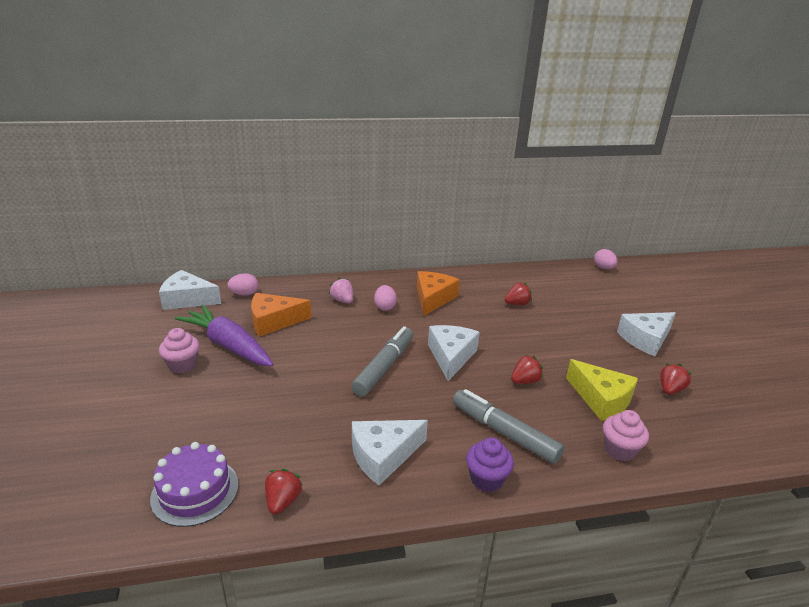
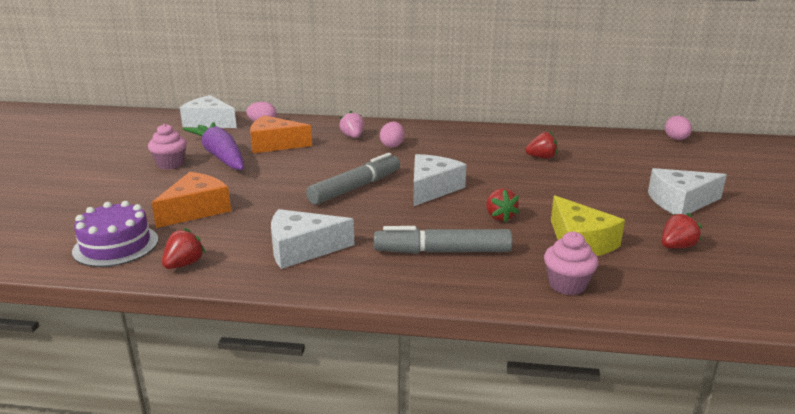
camera: 20 degrees right, 5 degrees down
orange cheese [417,271,460,316] -> orange cheese moved to [152,172,231,228]
grey marker [453,389,564,464] -> grey marker turned 60 degrees counterclockwise [374,226,512,254]
purple cupcake [466,437,514,492] -> none
red strawberry [511,355,544,384] -> red strawberry turned 90 degrees clockwise [486,188,519,222]

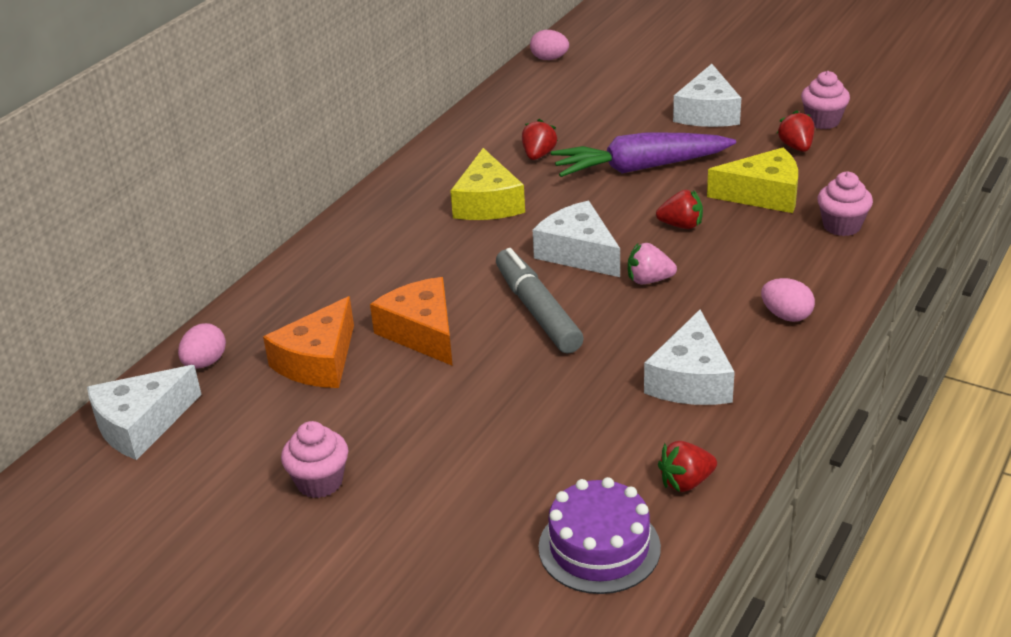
camera: 65 degrees left, 10 degrees up
orange cheese [152,172,231,228] -> orange cheese moved to [370,277,453,366]
red strawberry [162,228,206,269] -> red strawberry turned 75 degrees counterclockwise [658,441,717,492]
purple carrot [183,122,244,170] -> purple carrot moved to [551,132,736,177]
pink strawberry [340,111,364,138] -> pink strawberry moved to [628,243,677,284]
grey marker [374,226,512,254] -> none
pink egg [380,122,404,148] -> pink egg moved to [761,278,815,322]
none -> yellow cheese [450,148,525,220]
none -> pink cupcake [801,71,850,129]

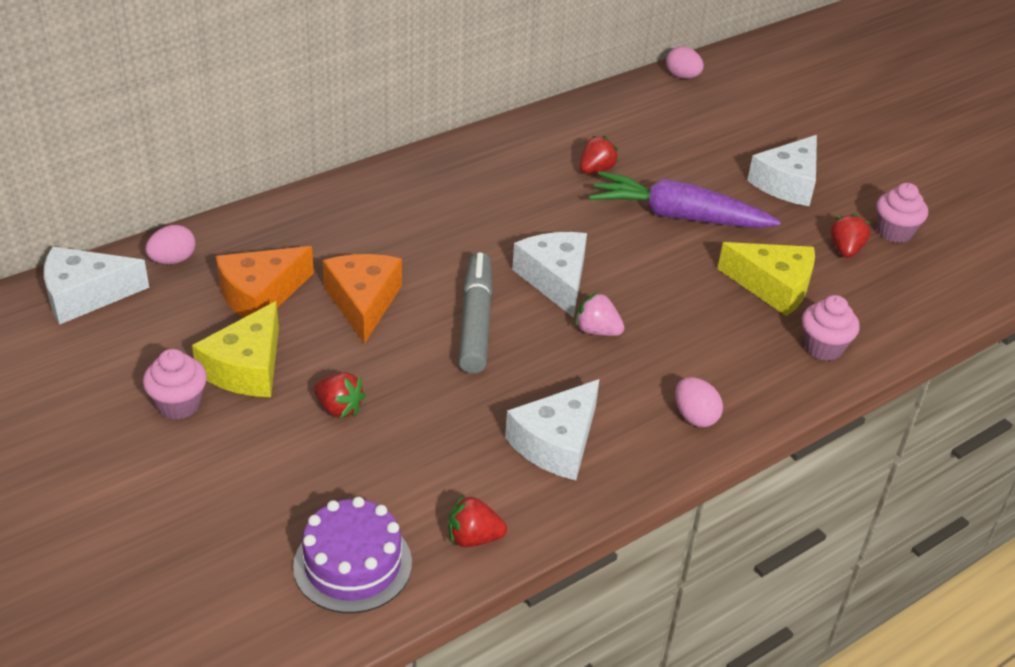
camera: 20 degrees right, 5 degrees up
yellow cheese [450,148,525,220] -> yellow cheese moved to [192,301,279,397]
red strawberry [656,190,703,229] -> red strawberry moved to [314,372,366,419]

